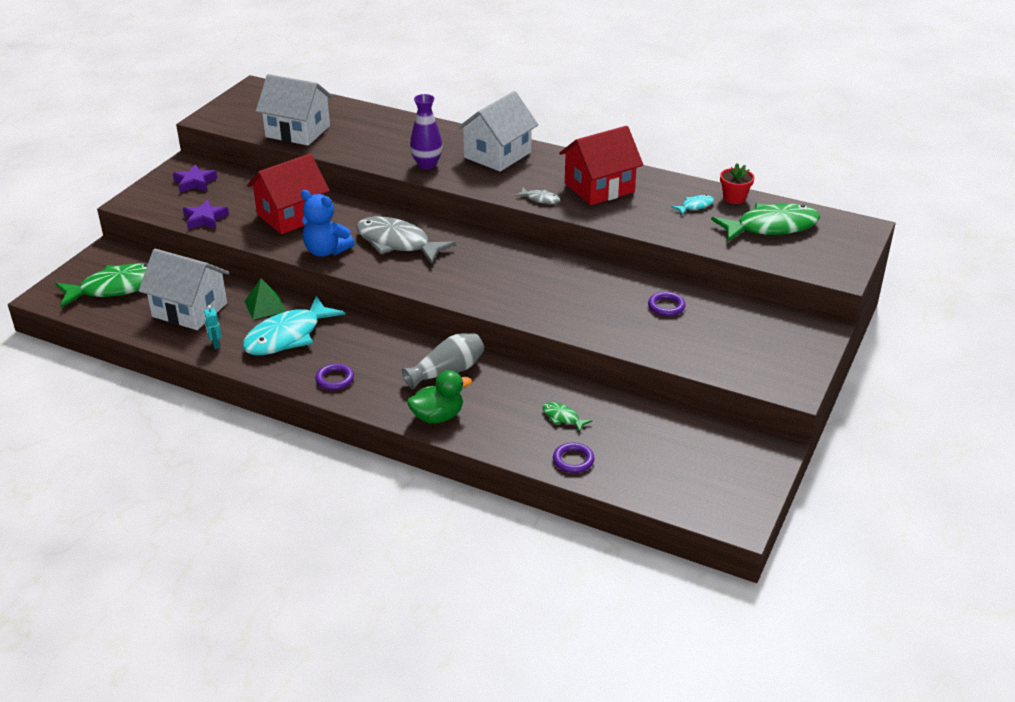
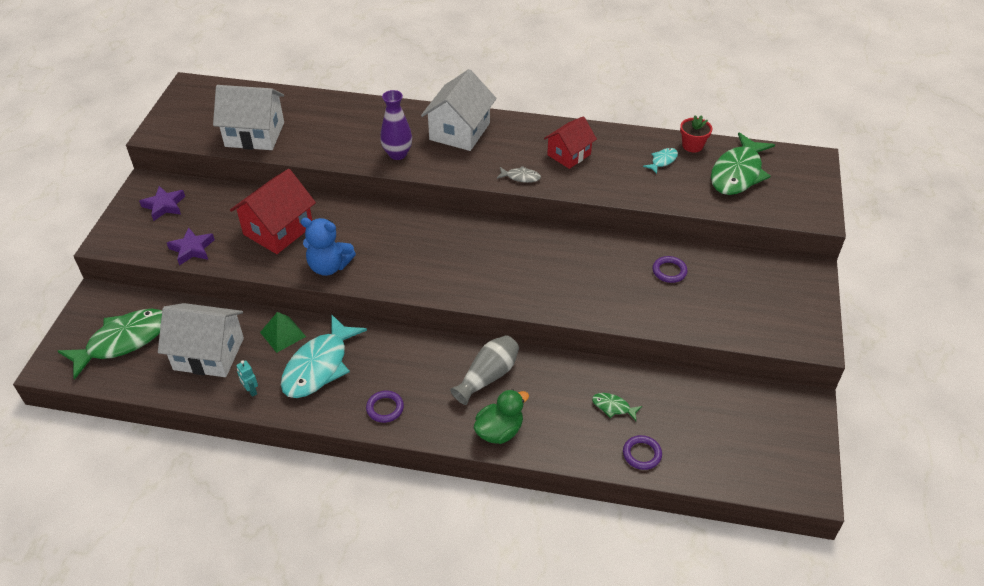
camera: 15 degrees left, 10 degrees up
grey fish [356,216,456,264] -> none
red house [559,126,643,205] -> red house [544,116,597,169], size x0.65
green fish [711,203,820,242] -> green fish turned 150 degrees clockwise [711,132,775,195]

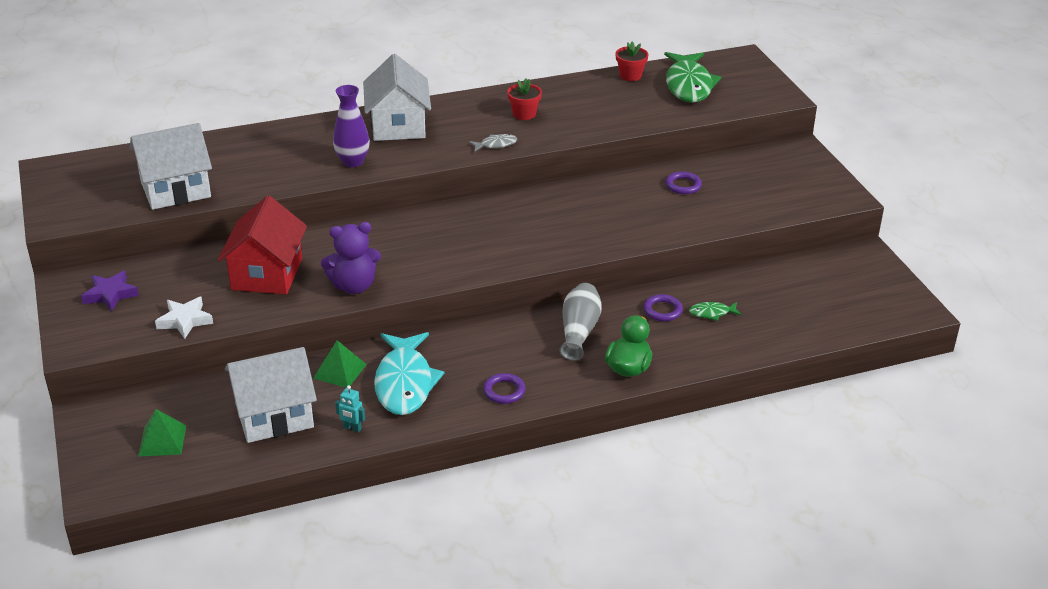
camera: 30 degrees left, 10 degrees down
green fish [58,309,162,380] -> green pyramid [138,409,186,457]
purple star [167,227,215,266] -> white star [155,297,213,339]
blue teddy bear [301,218,356,276] -> purple teddy bear [321,222,381,294]
red house [544,116,597,169] -> red flower pot [507,79,542,120]
purple ring [623,435,662,470] -> purple ring moved to [643,294,683,321]
turquoise fish [643,148,678,174] -> none

